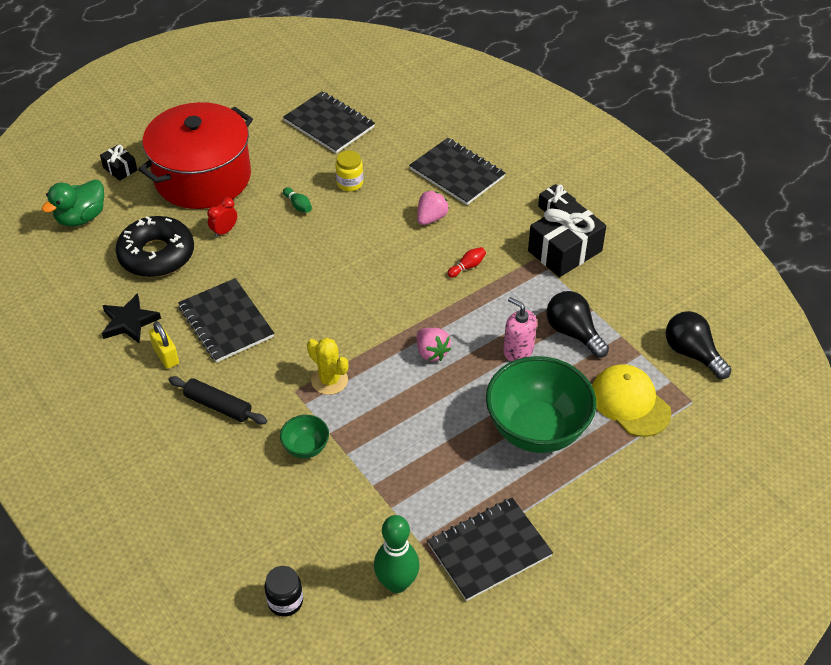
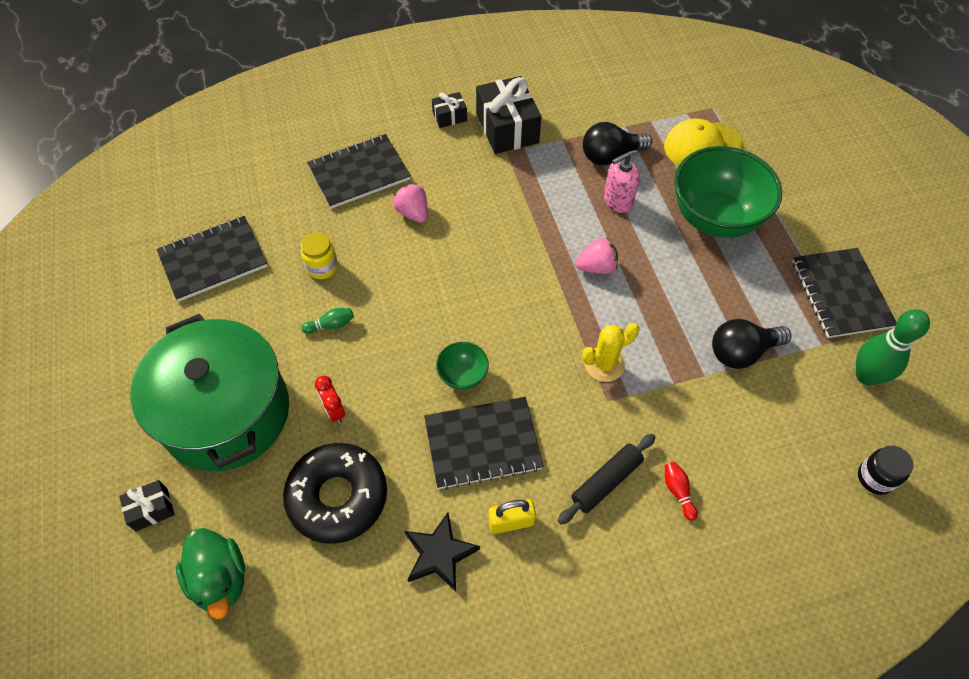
camera: 70 degrees left, 10 degrees up
red pot [138,102,253,209] -> green pot [130,314,289,471]
green bowl [280,415,329,459] -> green bowl moved to [436,342,489,390]
red bowling pin [447,247,486,278] -> red bowling pin moved to [665,461,698,521]
black light bulb [666,311,731,379] -> black light bulb moved to [712,319,792,369]

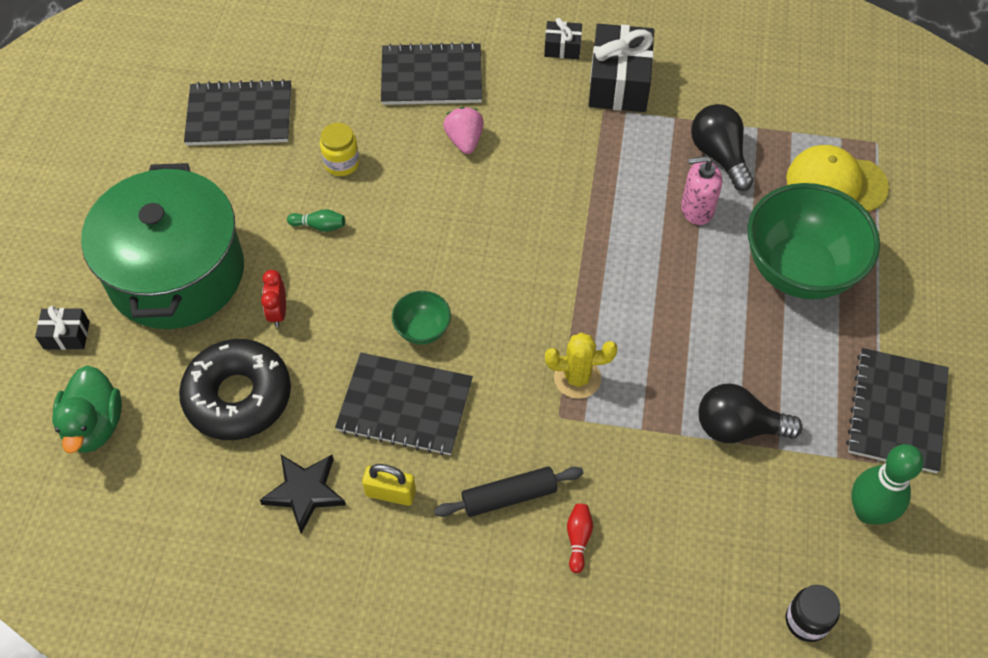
camera: 25 degrees right, 0 degrees up
pink strawberry [576,238,618,274] -> none
black light bulb [583,122,652,165] -> black light bulb turned 60 degrees clockwise [691,104,754,191]

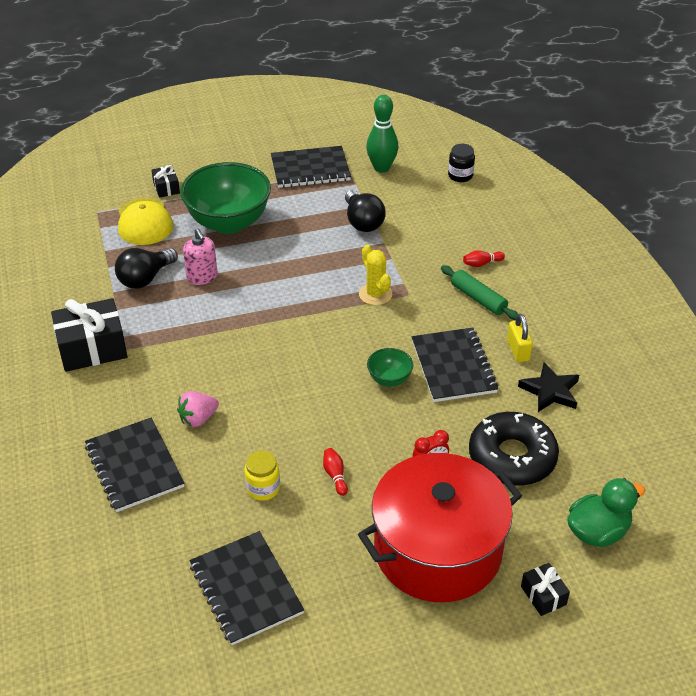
camera: 115 degrees left, 15 degrees down
green pot [81,163,244,329] -> red pot [358,453,522,602]
green bowling pin [287,209,345,232] -> red bowling pin [323,448,348,496]
black rolling pin [434,467,583,517] -> green rolling pin [441,265,518,320]
black gift [544,18,582,59] -> black gift moved to [152,165,180,198]

